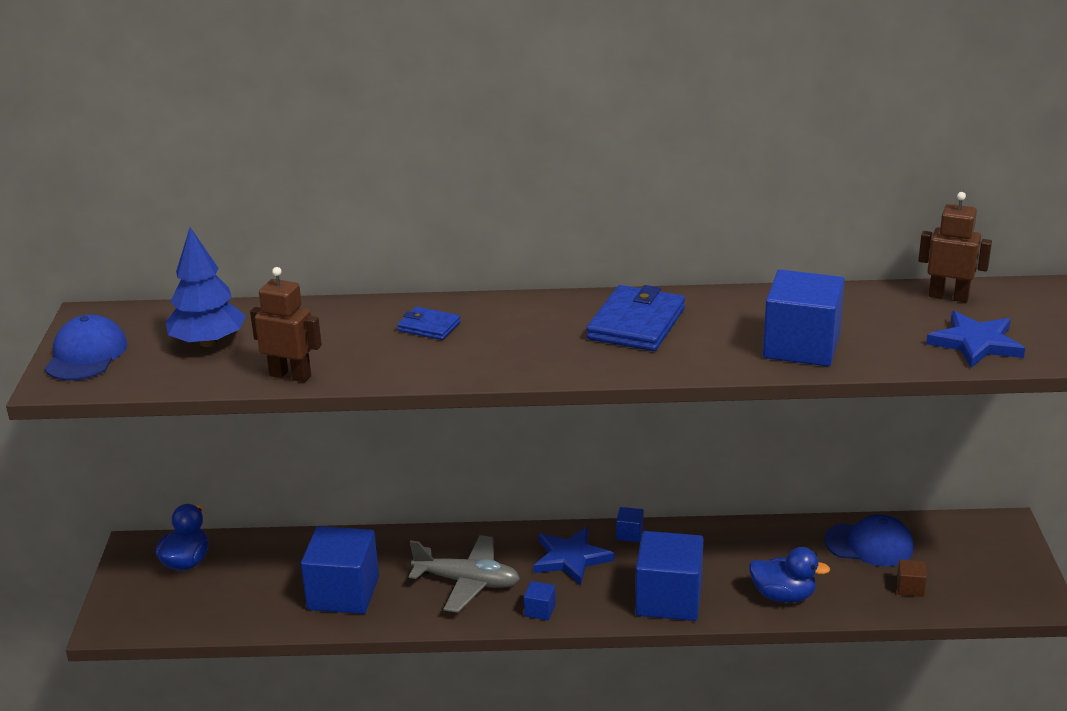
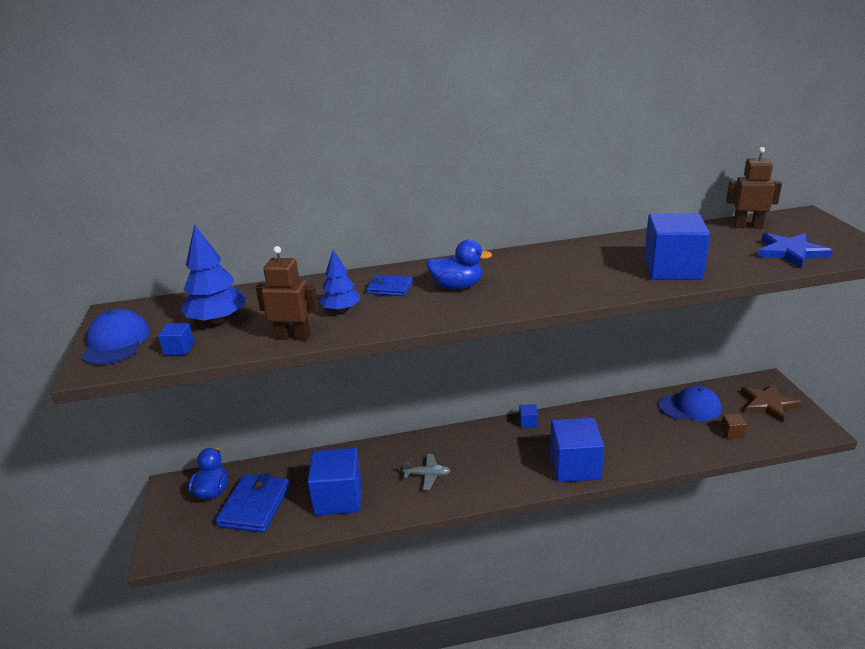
camera: 10 degrees left, 0 degrees up
grey plane [409,535,520,613] -> grey plane [402,454,451,490], size x0.58
blue cube [524,581,556,620] -> blue cube moved to [158,323,195,355]
blue star [533,527,614,585] -> none
blue wallet [586,285,685,351] -> blue wallet moved to [215,473,290,533]
blue duck [749,547,830,603] -> blue duck moved to [426,240,492,289]
none -> blue tree [319,250,360,312]
none -> brown star [741,384,802,422]

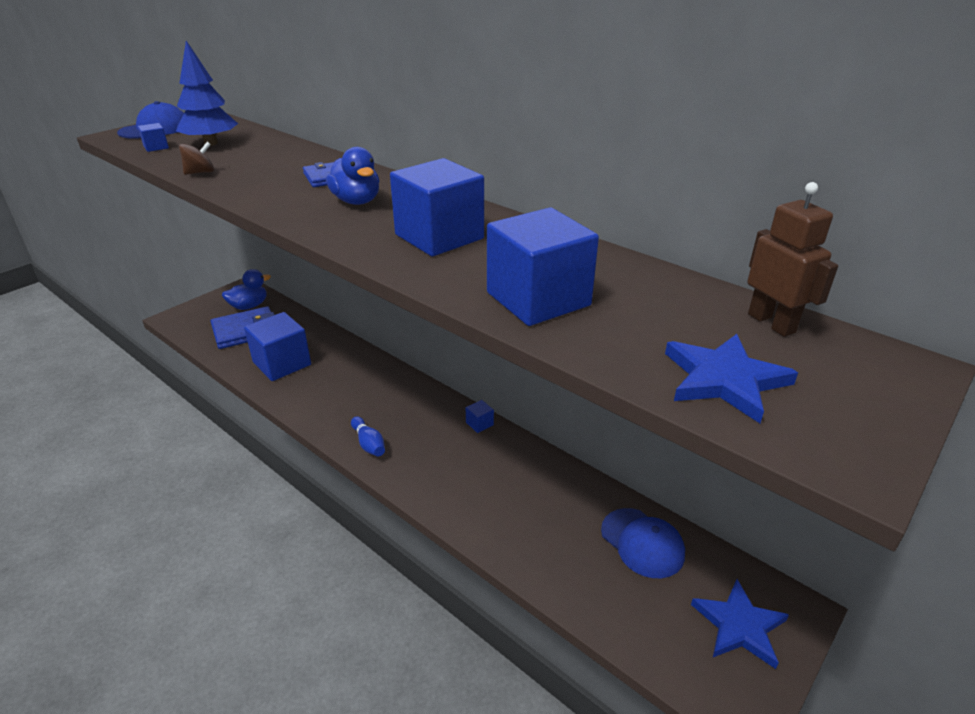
camera: 50 degrees right, 5 degrees up
brown robot [256,246,319,341] -> brown spinning top [179,142,214,175]
blue tree [319,250,360,312] -> none
grey plane [402,454,451,490] -> none
blue cube [550,418,604,482] -> blue cube moved to [390,158,484,256]
brown cube [720,414,747,439] -> none
brown star [741,384,802,422] -> blue star [691,579,789,669]
none -> blue bowling pin [351,416,385,456]

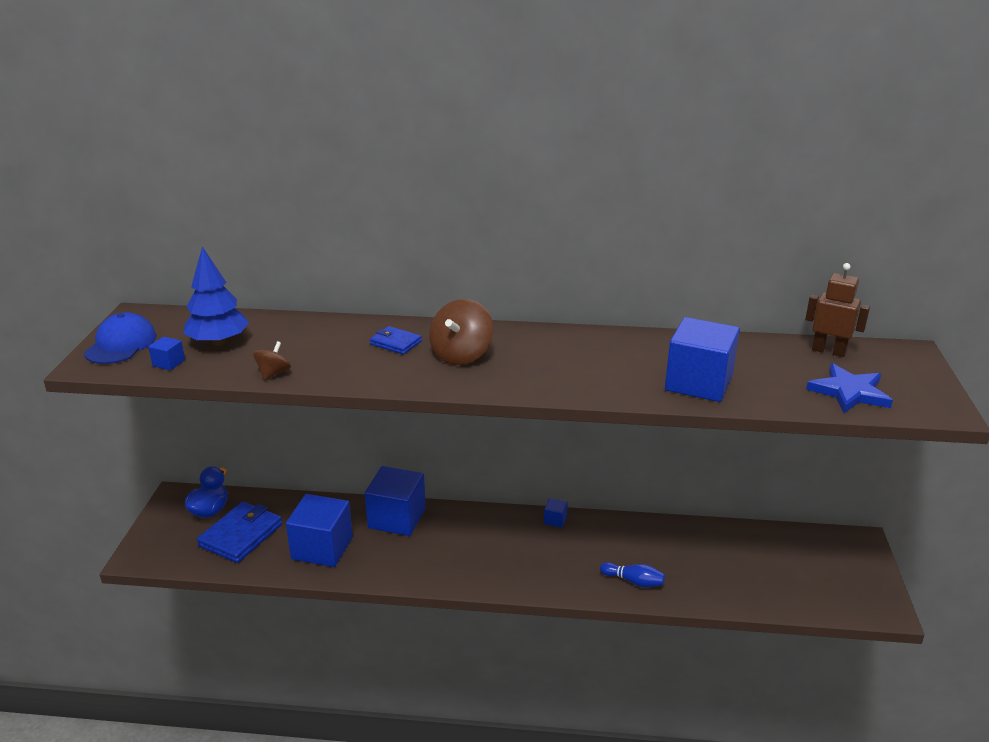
camera: 35 degrees left, 5 degrees down
blue duck [326,147,379,205] -> brown spinning top [429,299,493,365]
blue bowling pin [351,416,385,456] -> blue bowling pin moved to [600,562,665,587]
blue cube [390,158,484,256] -> blue cube moved to [365,466,426,536]
blue cap [601,508,685,578] -> none
blue star [691,579,789,669] -> none

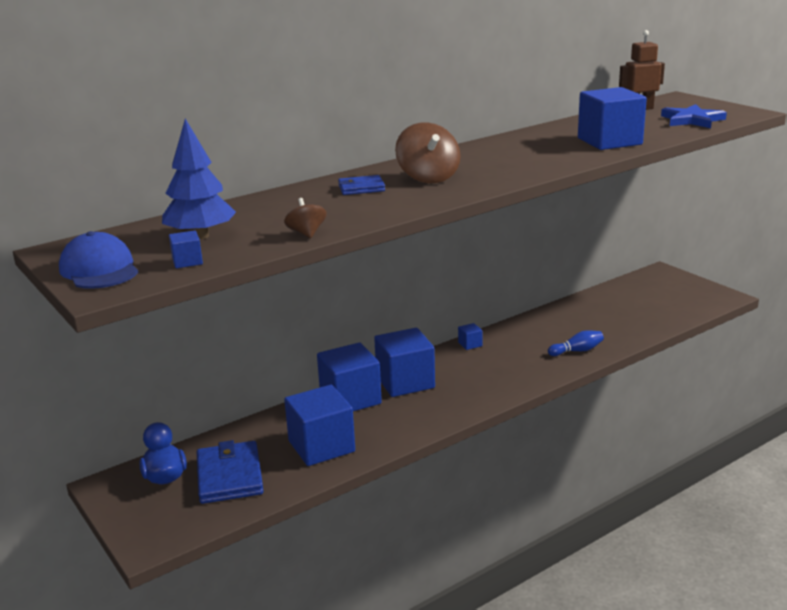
camera: 40 degrees left, 5 degrees down
none -> blue cube [374,328,435,397]

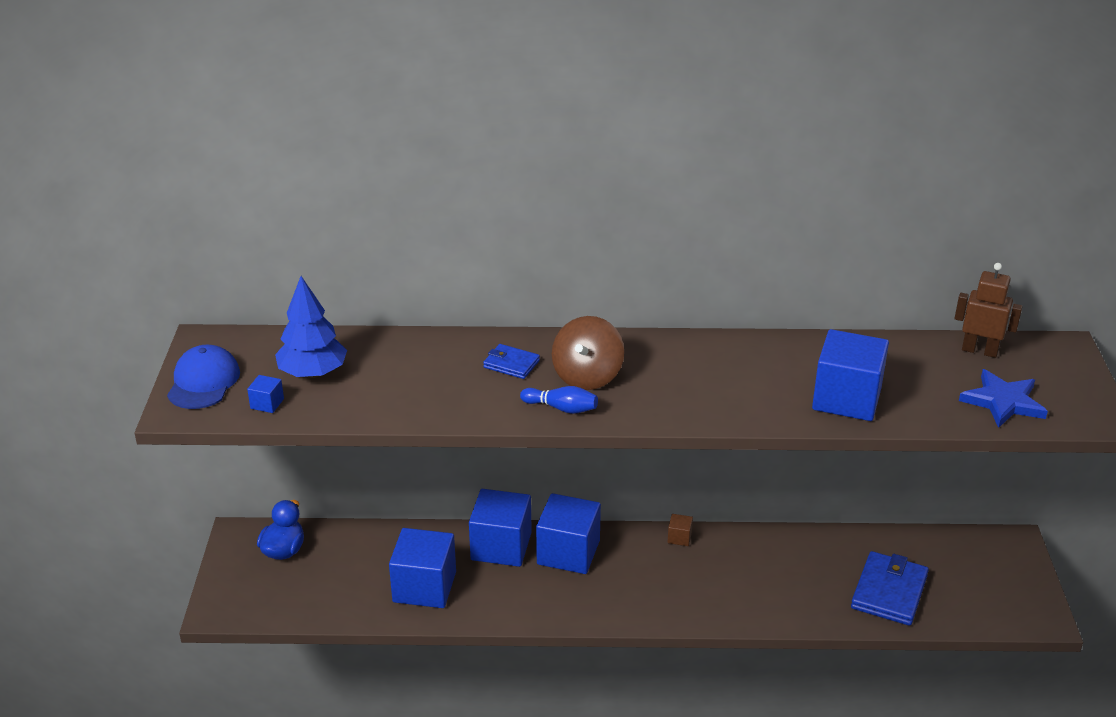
camera: 35 degrees right, 10 degrees up
blue wallet [197,440,264,504] -> blue wallet moved to [851,551,929,626]
brown spinning top [284,198,327,238] -> none
blue cube [458,323,482,350] -> brown cube [668,514,693,546]
blue bowling pin [548,330,604,356] -> blue bowling pin moved to [520,386,598,414]

